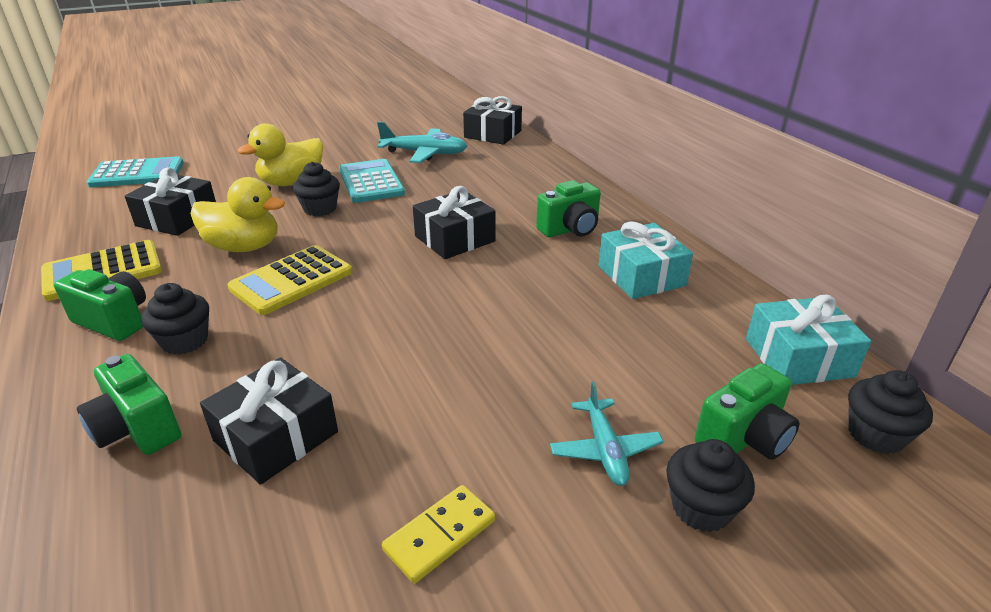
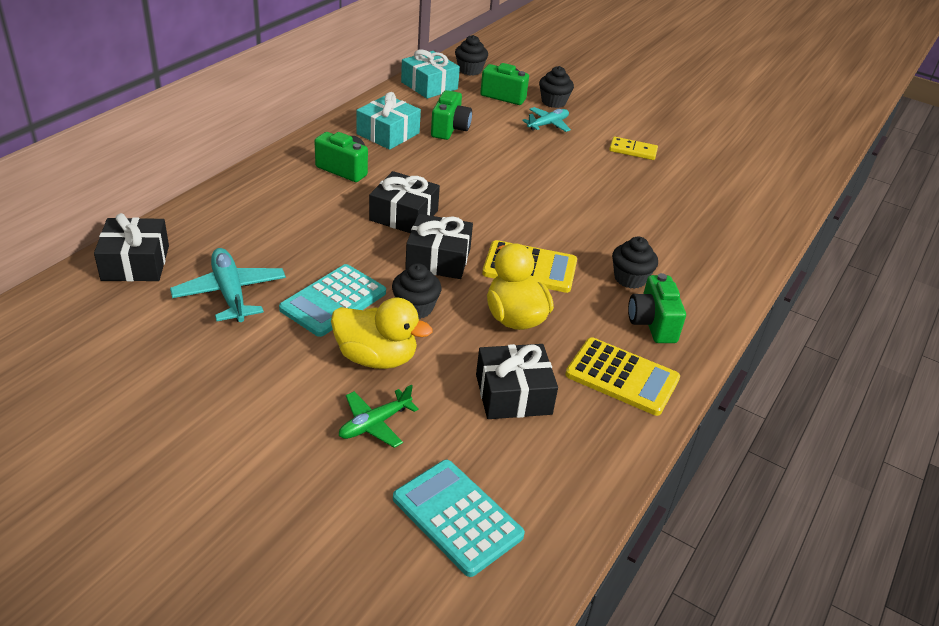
camera: 125 degrees left, 5 degrees up
green camera [77,354,181,455] -> green camera moved to [431,90,472,140]
black gift [200,357,338,485] -> black gift moved to [405,214,473,279]
none -> green plane [339,384,419,448]

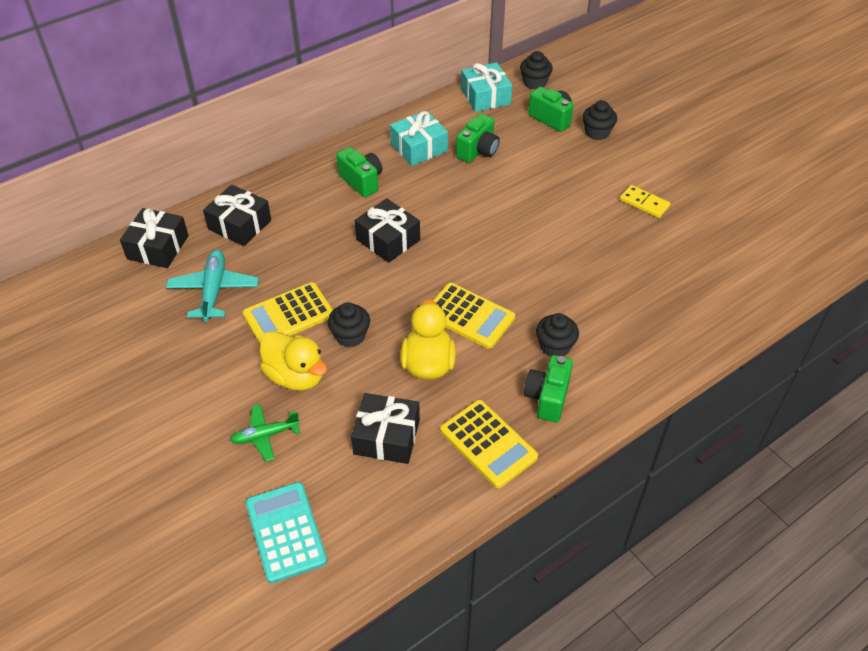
camera: 25 degrees right, 10 degrees up
turquoise calculator [279,264,386,337] -> yellow calculator [242,282,333,344]
black gift [405,214,473,279] -> black gift moved to [203,185,271,246]
turquoise plane [522,107,571,132] -> none

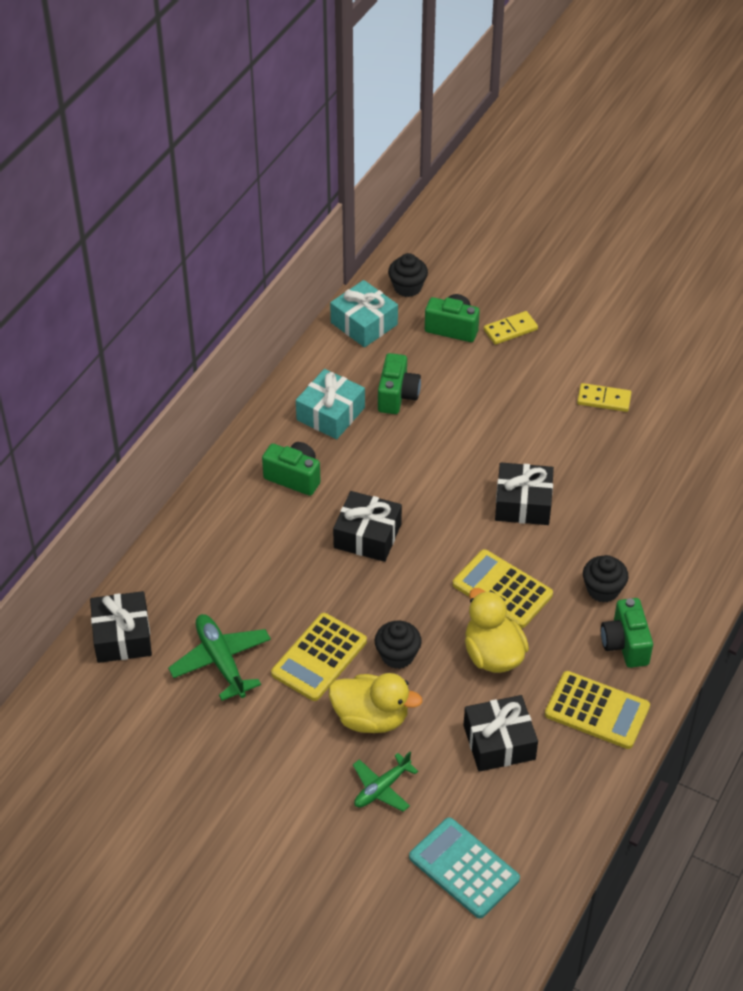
camera: 25 degrees left, 0 degrees up
turquoise plane [166,249,259,322] -> green plane [168,614,271,701]
black gift [203,185,271,246] -> black gift moved to [495,463,554,525]
yellow calculator [433,283,515,349] -> yellow calculator turned 150 degrees counterclockwise [453,549,553,628]
black cupcake [583,100,617,140] -> yellow domino [484,311,538,345]

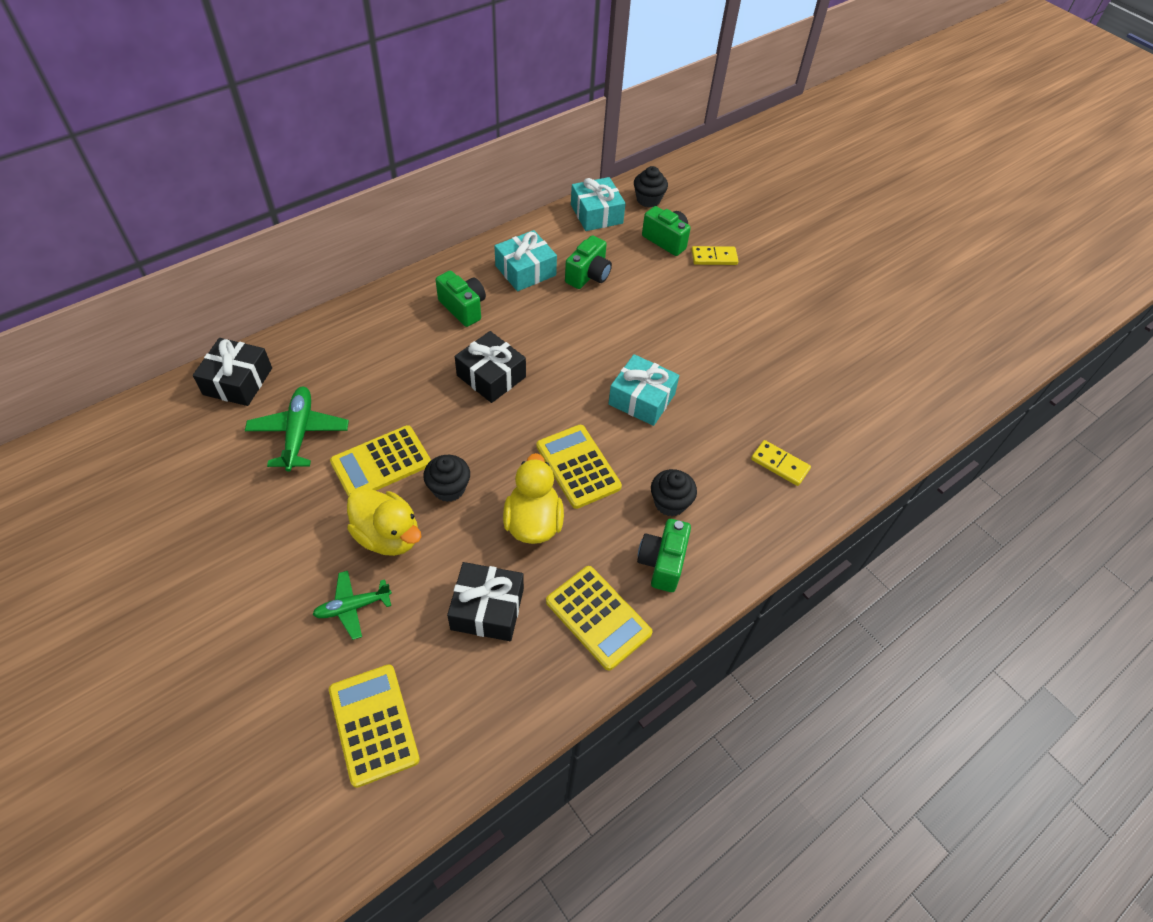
camera: 20 degrees right, 5 degrees up
turquoise calculator [409,817,520,918] -> yellow calculator [329,664,420,788]
black gift [495,463,554,525] -> turquoise gift [608,354,679,426]
yellow domino [577,383,632,412] -> yellow domino moved to [751,440,811,486]

